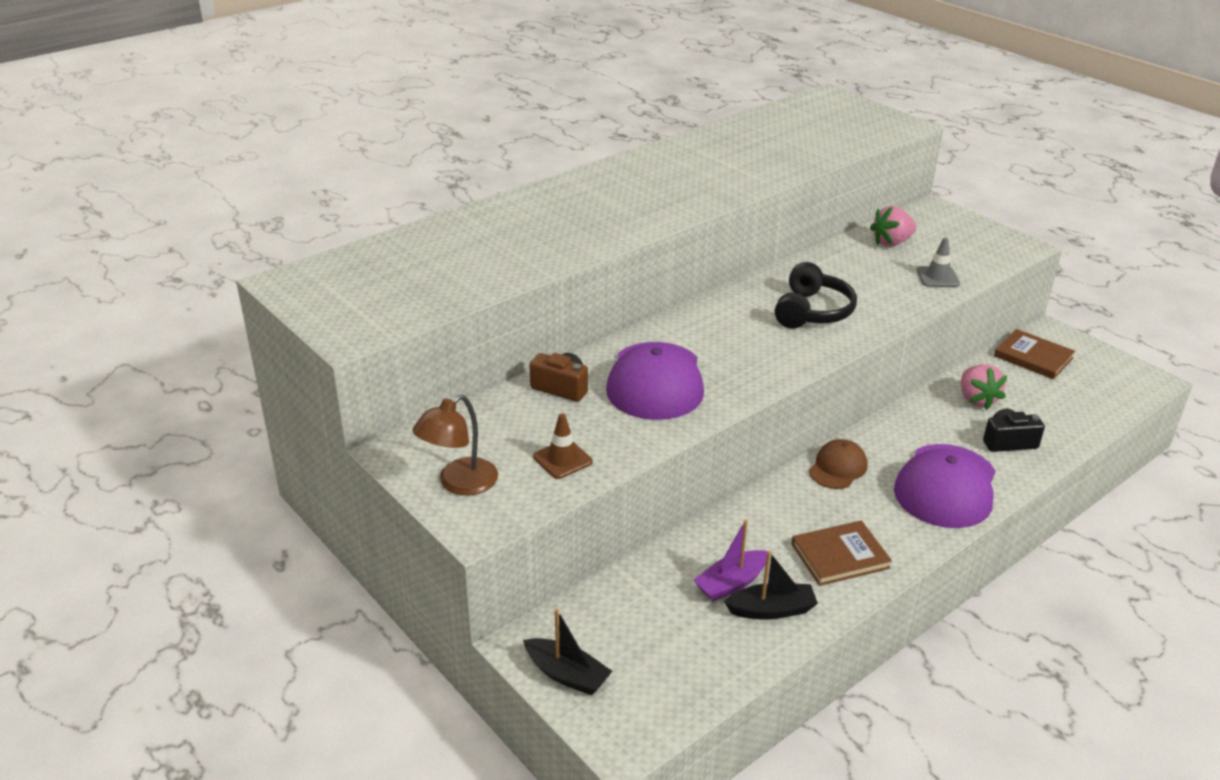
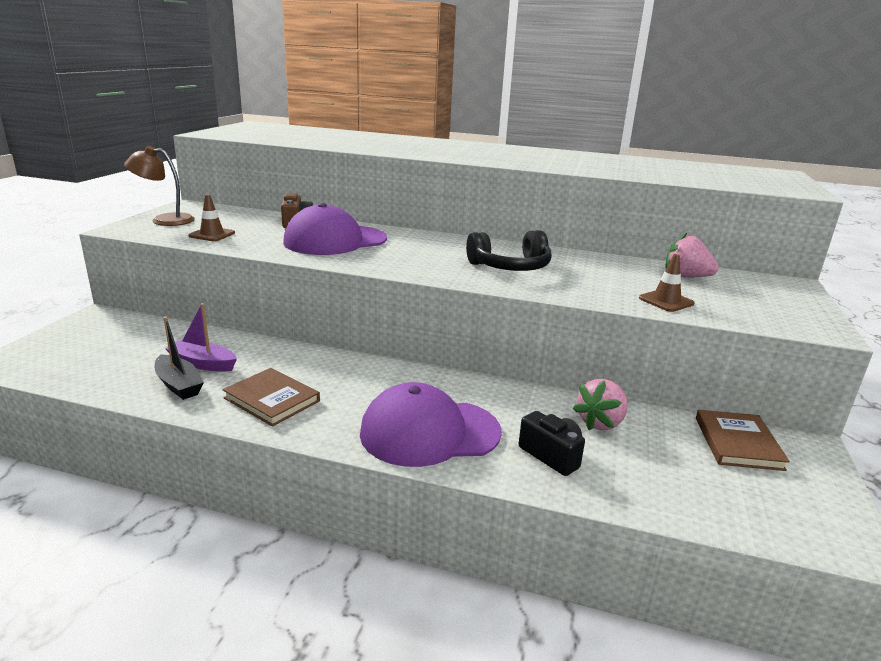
camera: 55 degrees right, 10 degrees down
black boat [523,609,612,695] -> none
brown cap [809,439,867,489] -> none
grey traffic cone [917,237,960,287] -> brown traffic cone [639,254,695,312]

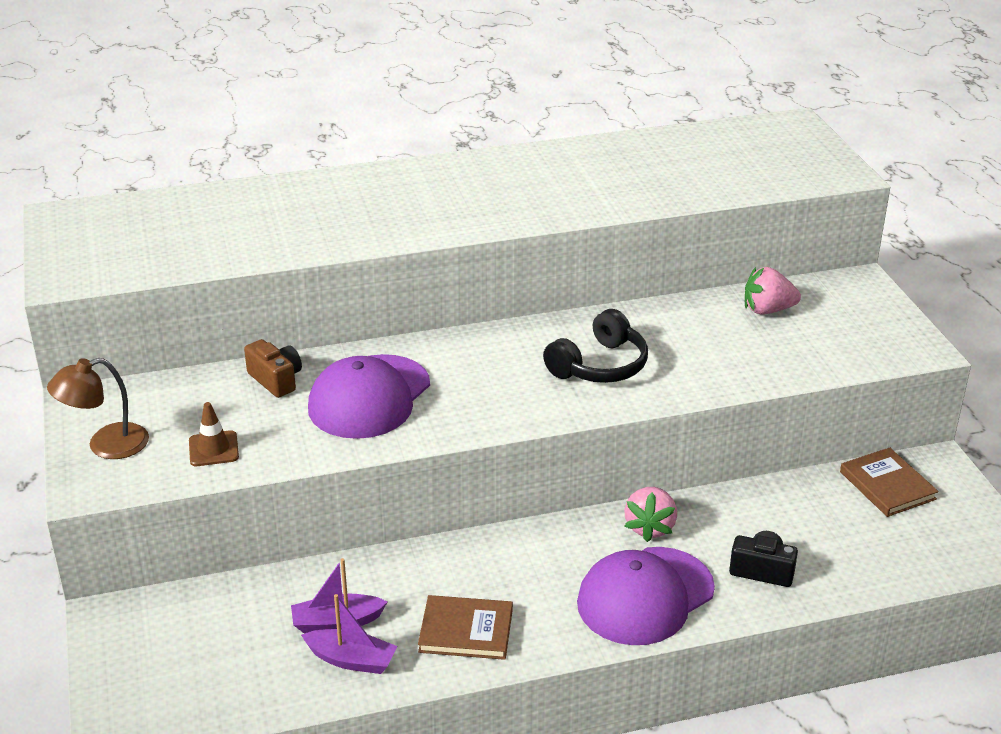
camera: 30 degrees left, 10 degrees up
black boat [154,317,204,400] -> purple boat [301,594,398,674]
pink strawberry [573,379,628,430] -> pink strawberry moved to [624,487,677,542]
brown traffic cone [639,254,695,312] -> none

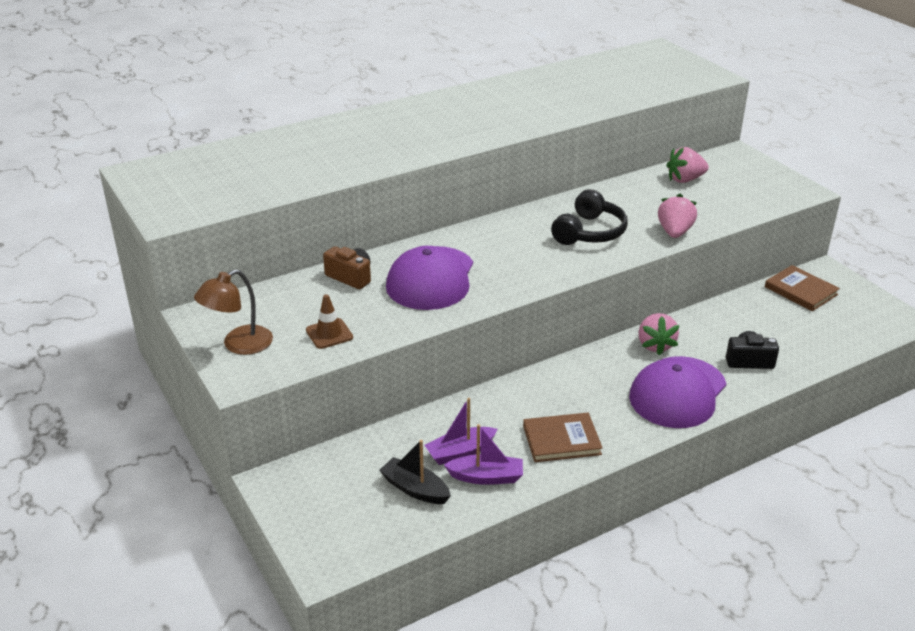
camera: 15 degrees left, 0 degrees up
none -> black boat [379,440,451,504]
none -> pink strawberry [658,194,697,238]

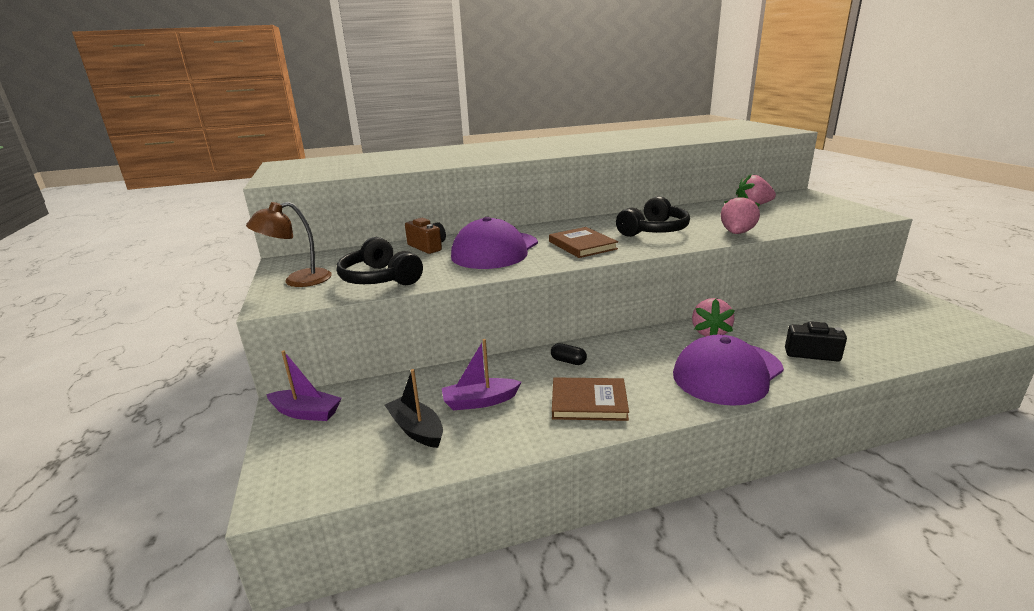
camera: 15 degrees right, 10 degrees down
brown traffic cone [306,294,353,349] -> black headphones [337,237,423,285]
purple boat [444,424,523,485] -> purple boat moved to [266,350,342,421]
brown book [765,265,840,311] -> brown book moved to [549,227,618,258]
none -> black capsule [551,343,587,365]

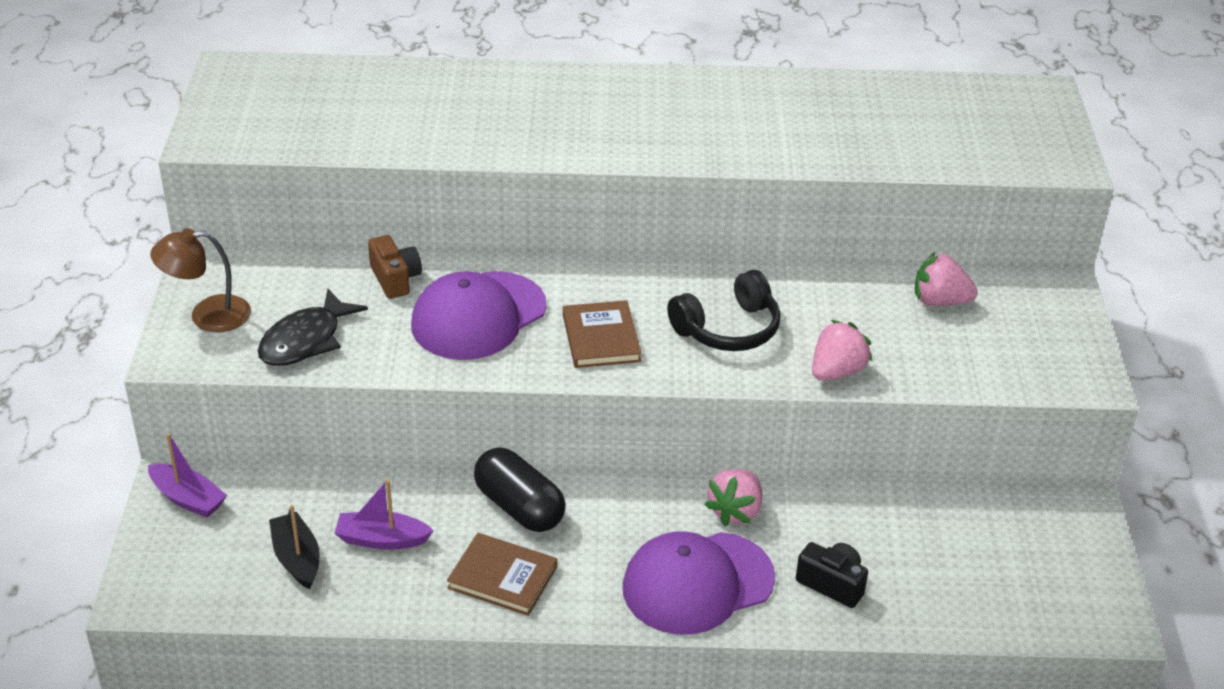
camera: 15 degrees right, 15 degrees up
black headphones [337,237,423,285] -> black fish [258,289,368,366]
black capsule [551,343,587,365] -> black capsule [474,448,565,532], size x2.23

